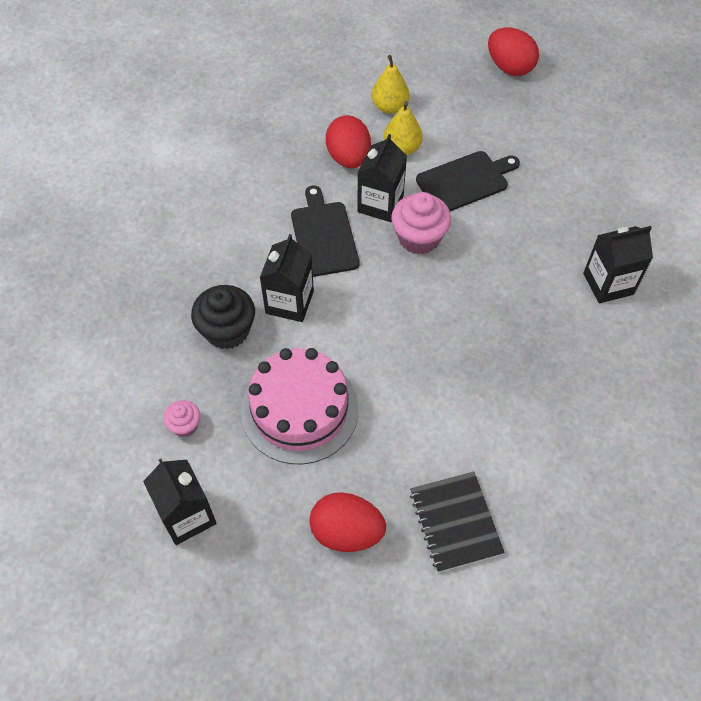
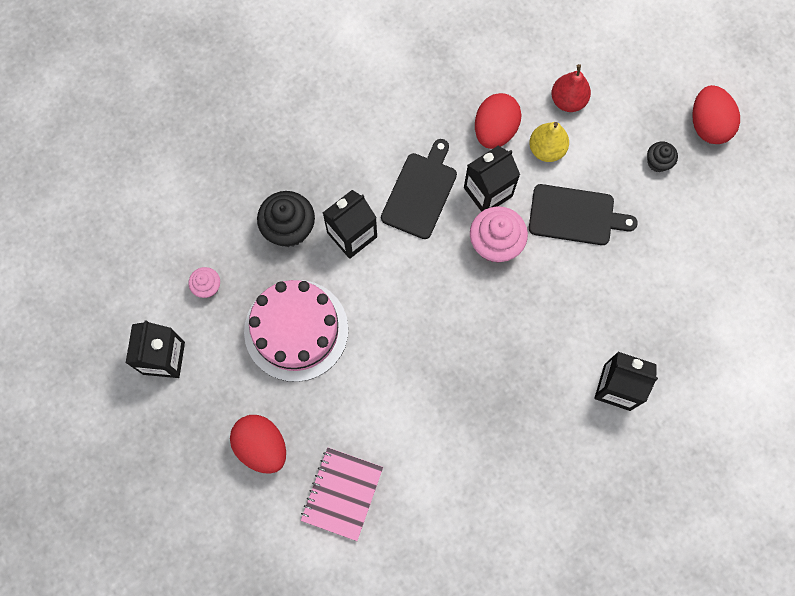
camera: 35 degrees right, 15 degrees up
yellow pear [371,55,409,114] -> red pear [551,64,591,112]
black notebook [410,472,505,573] -> pink notebook [301,448,383,541]
none -> black cupcake [647,142,678,172]

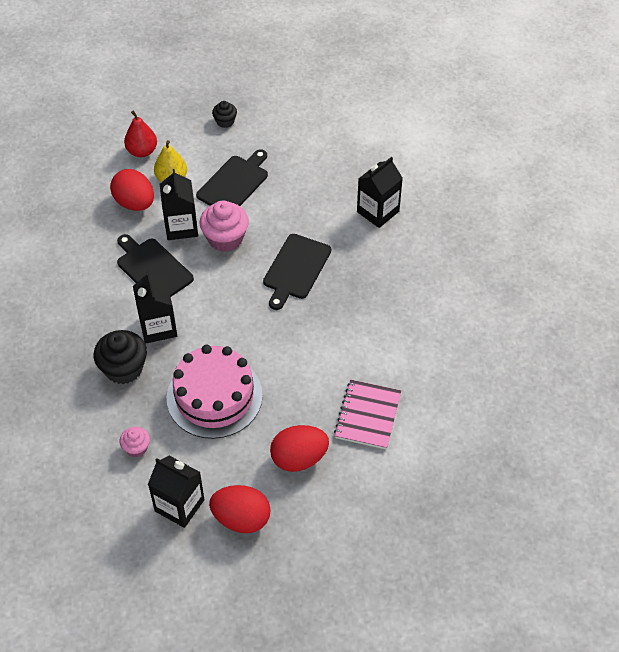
camera: 65 degrees left, 20 degrees down
pink notebook [301,448,383,541] -> pink notebook turned 60 degrees clockwise [334,380,401,449]
red egg [692,85,740,144] -> red egg moved to [209,485,271,533]
none -> black cutting board [263,234,331,310]

